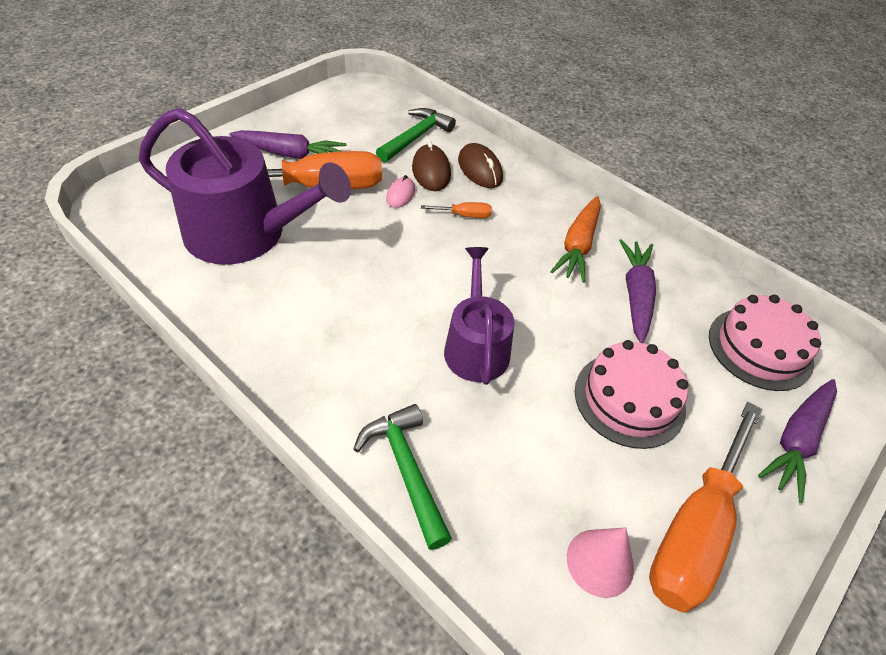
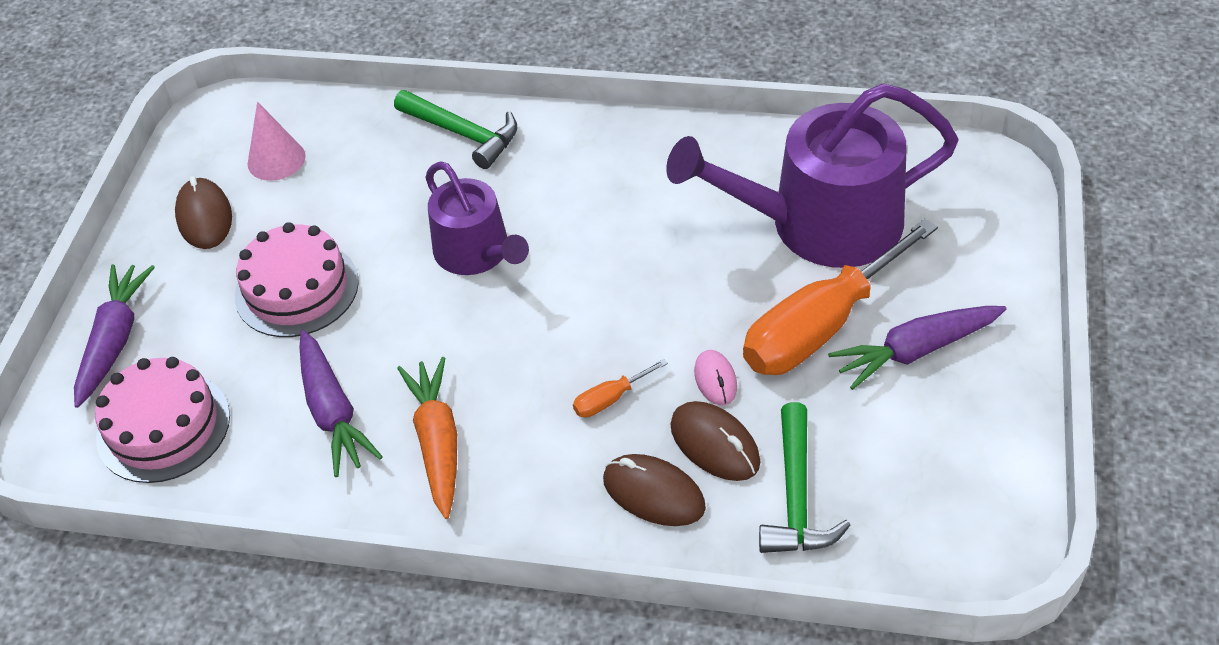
camera: 155 degrees right, 0 degrees up
orange screwdriver [649,402,762,613] -> brown mouse [175,176,232,249]

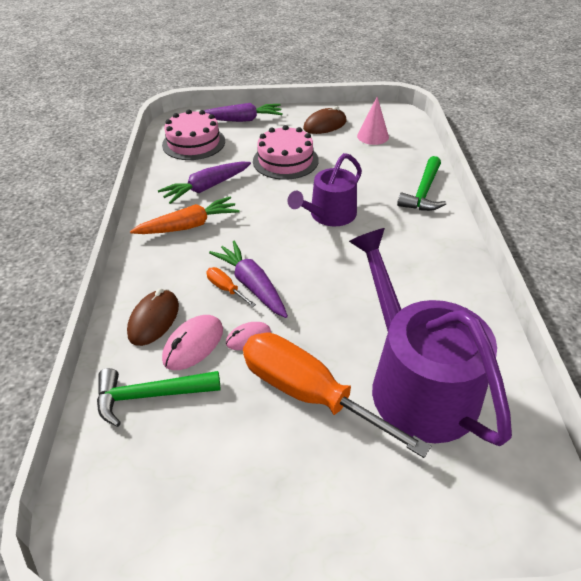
camera: 75 degrees right, 5 degrees down
brown mouse [670,401,760,481] -> pink mouse [162,315,223,370]
purple carrot [828,306,1007,390] -> purple carrot moved to [209,241,288,318]

